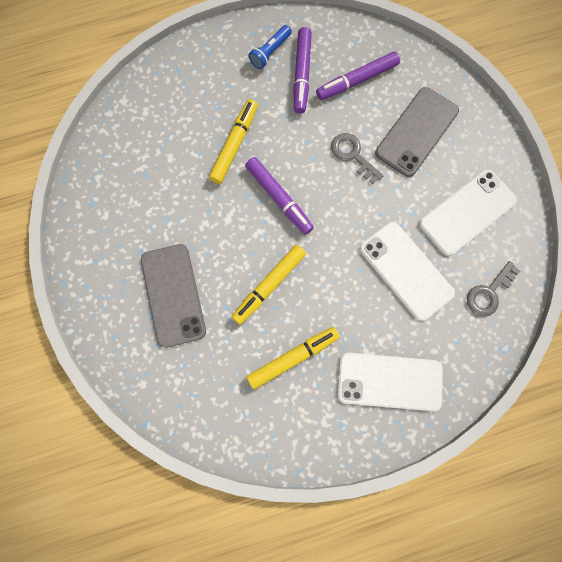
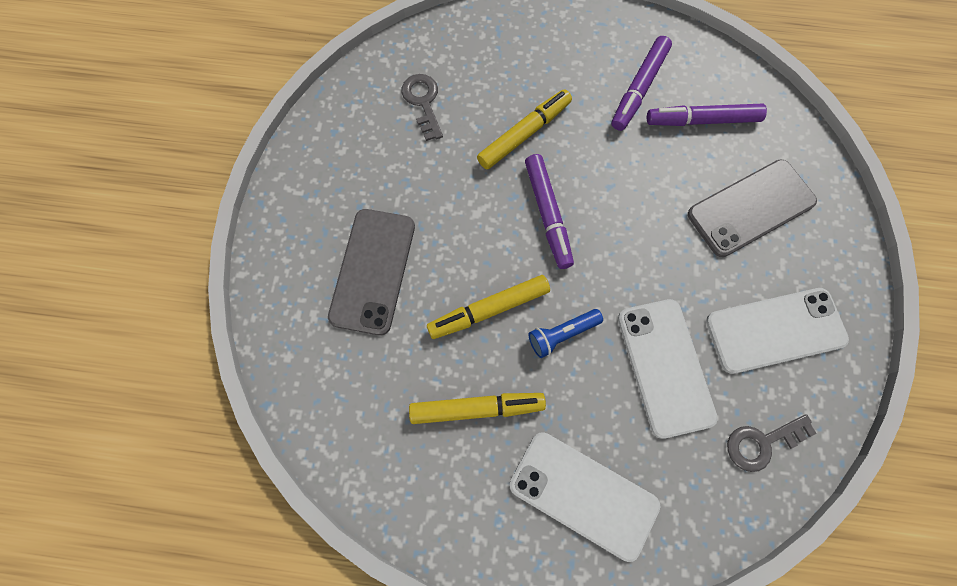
camera: 25 degrees right, 5 degrees down
blue flashlight [248,25,292,69] -> blue flashlight moved to [528,309,603,358]
grey key [331,133,383,184] -> grey key moved to [401,74,443,141]

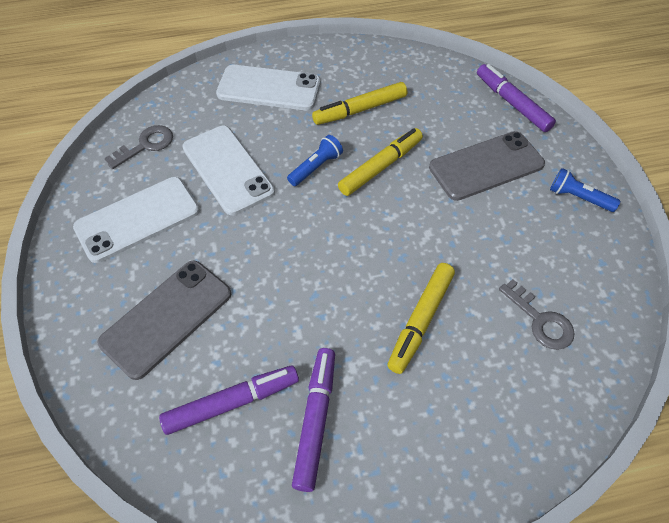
camera: 160 degrees right, 15 degrees down
grey phone [328,209,415,335] -> grey phone turned 75 degrees clockwise [429,131,545,201]
purple marker [525,154,574,269] -> purple marker moved to [477,64,556,132]
none -> blue flashlight [550,168,620,212]

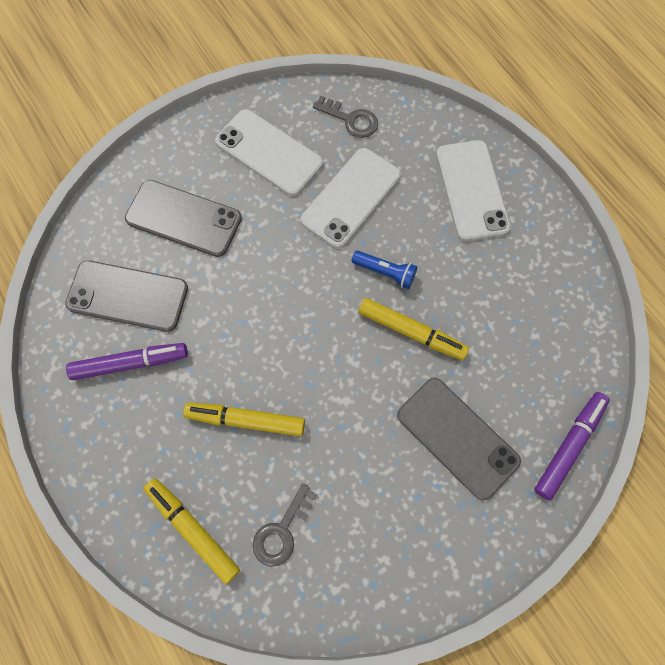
camera: 70 degrees right, 15 degrees up
purple marker [159,365,299,435] -> grey phone [65,260,188,332]
yellow marker [312,82,407,125] -> yellow marker moved to [144,478,240,584]
blue flashlight [550,168,620,212] -> none

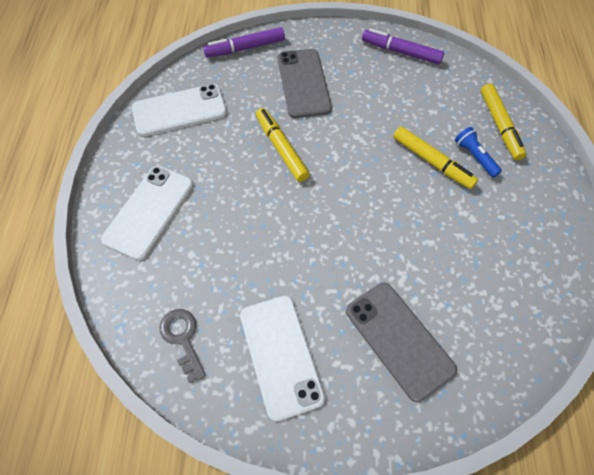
camera: 145 degrees left, 10 degrees down
grey phone [65,260,188,332] -> none
purple marker [66,343,188,380] -> purple marker moved to [362,28,444,64]
grey key [253,484,317,566] -> none
white phone [301,148,401,249] -> white phone moved to [132,84,227,137]
blue flashlight [352,251,417,289] -> blue flashlight moved to [455,127,502,178]

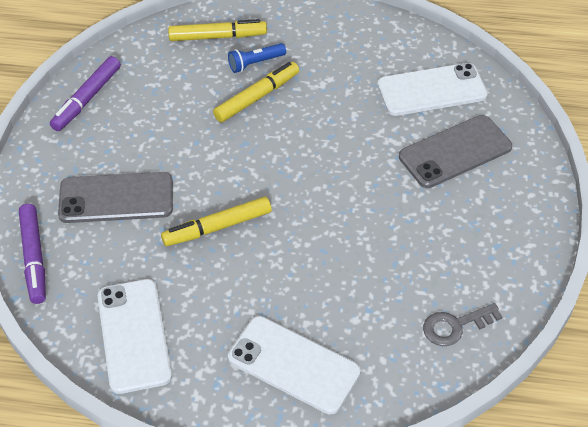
camera: 85 degrees left, 10 degrees down
white phone [240,296,325,421] -> white phone moved to [377,63,488,116]

